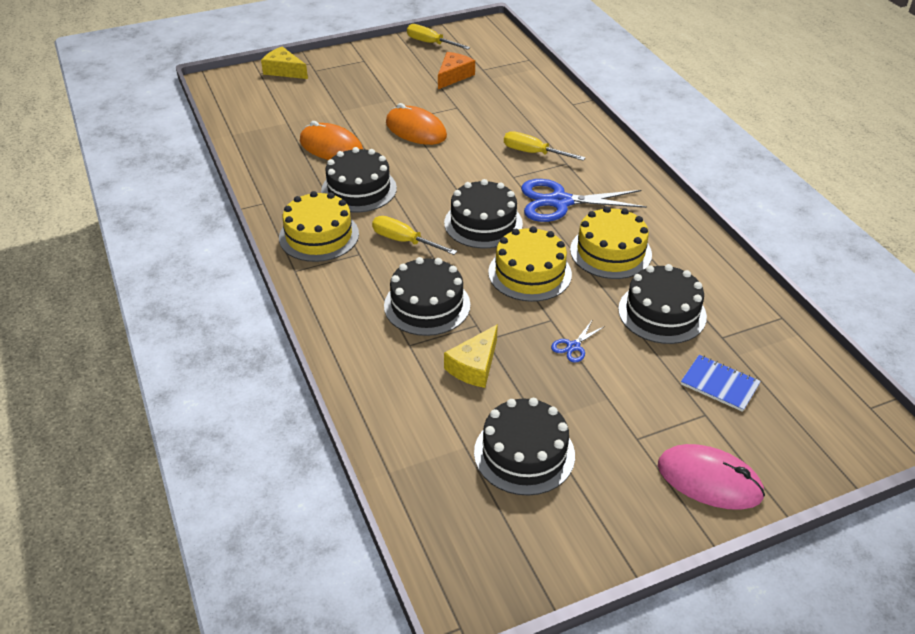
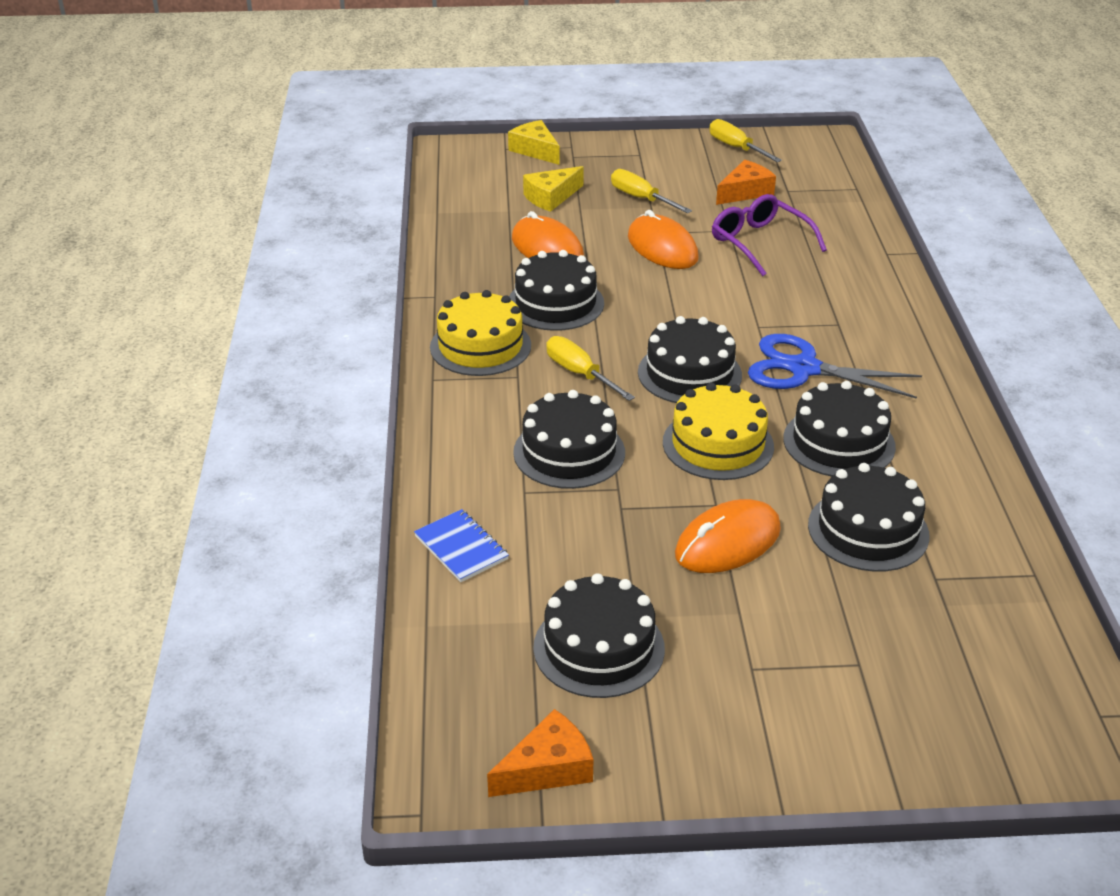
camera: 20 degrees right, 5 degrees down
yellow cheese [444,324,498,388] -> yellow cheese moved to [523,166,584,212]
yellow screwdriver [504,131,586,161] -> yellow screwdriver moved to [611,169,692,213]
blue scissors [551,321,605,363] -> orange mouse [675,499,781,573]
yellow cake [570,206,652,279] -> black cake [783,381,896,477]
pink mouse [658,444,765,510] -> none
blue notebook [681,355,761,412] -> blue notebook moved to [414,509,509,582]
none -> orange cheese [487,709,593,797]
none -> purple glasses [712,194,827,276]

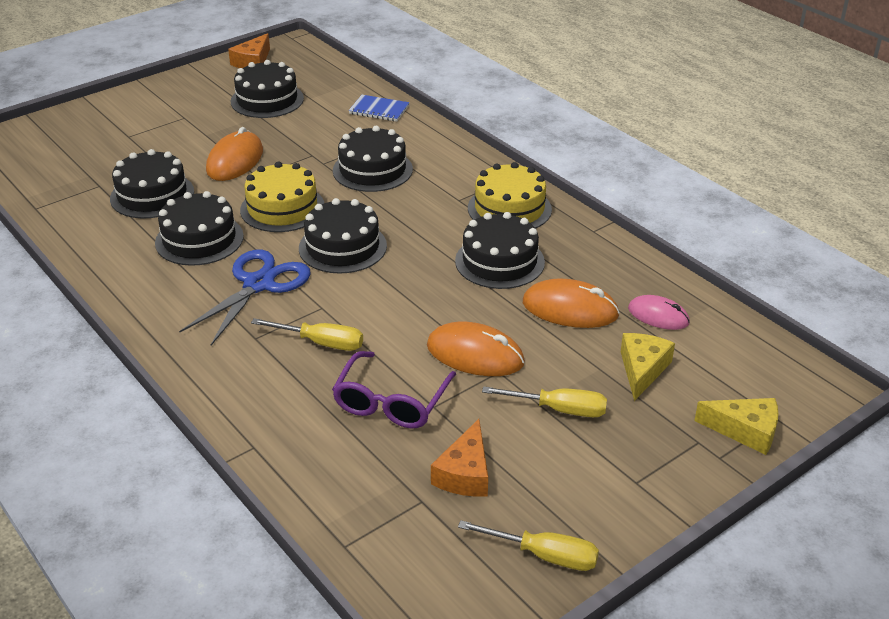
camera: 145 degrees right, 0 degrees up
yellow screwdriver [546,336,635,401] -> yellow screwdriver moved to [251,318,363,351]
purple glasses [712,194,827,276] -> purple glasses turned 90 degrees clockwise [332,351,456,428]
blue scissors [748,334,922,399] -> blue scissors turned 45 degrees counterclockwise [179,250,311,345]
none -> pink mouse [628,295,690,330]

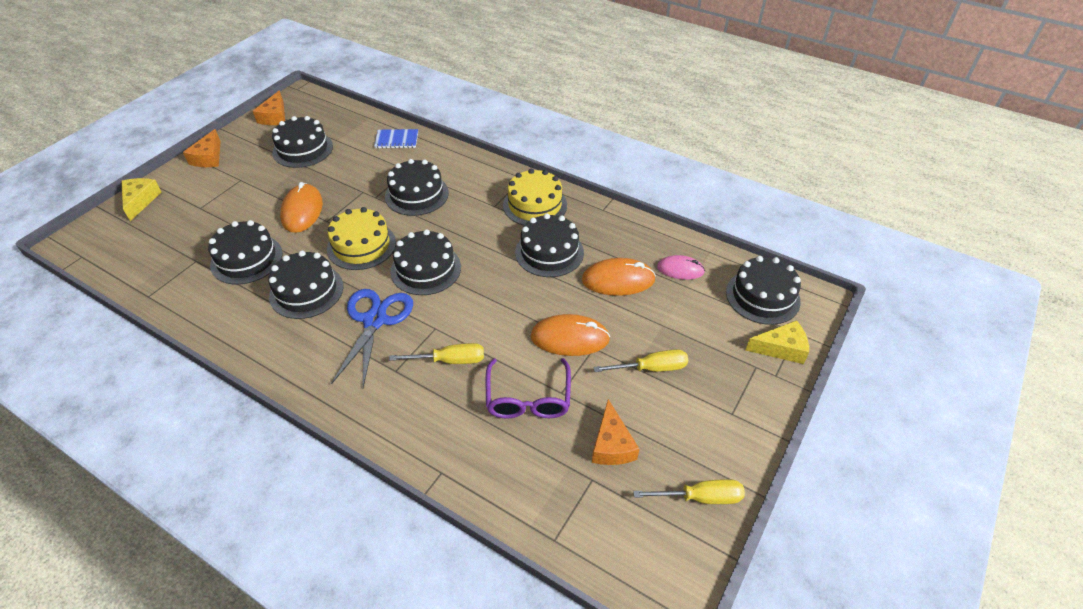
camera: 20 degrees left, 10 degrees up
yellow cheese [621,333,675,401] -> yellow cheese moved to [121,178,161,221]
none -> orange cheese [183,129,221,167]
none -> black cake [726,256,801,325]

